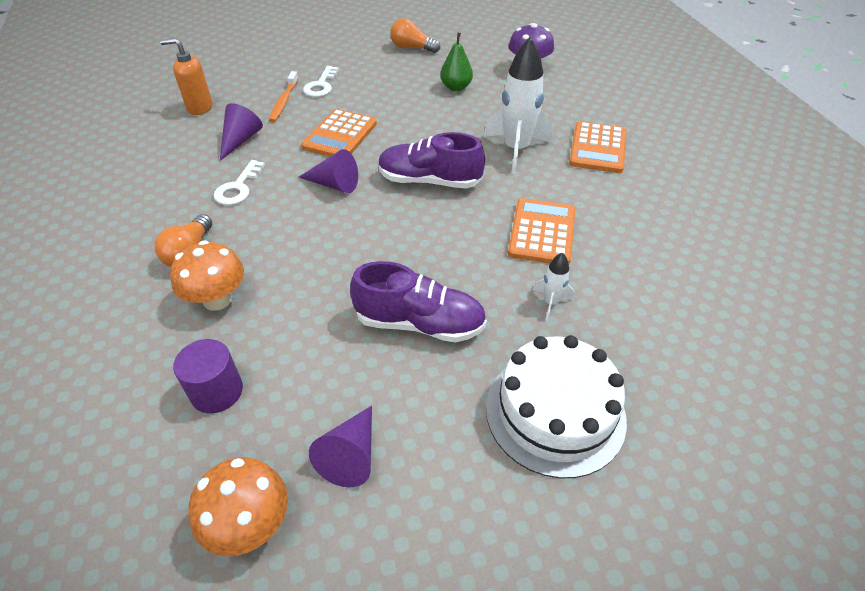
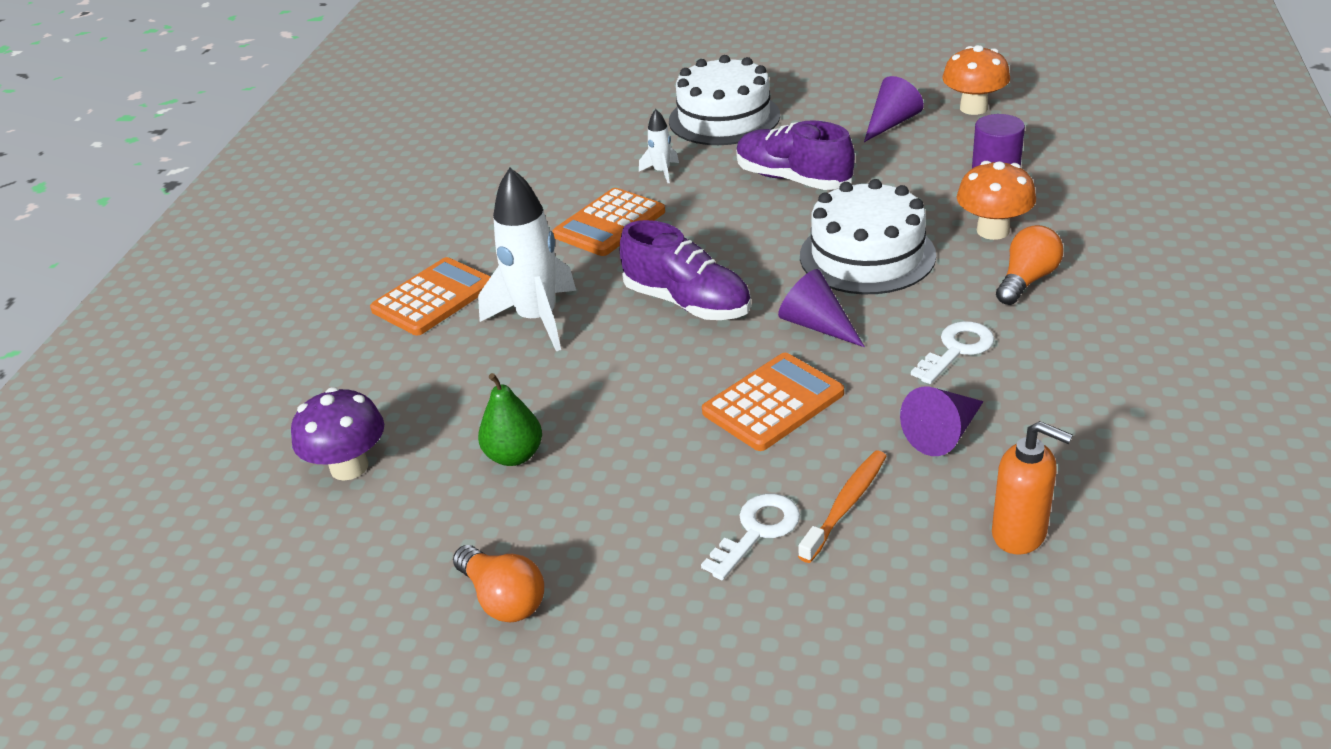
camera: 150 degrees left, 10 degrees down
none -> white cake [800,179,936,294]

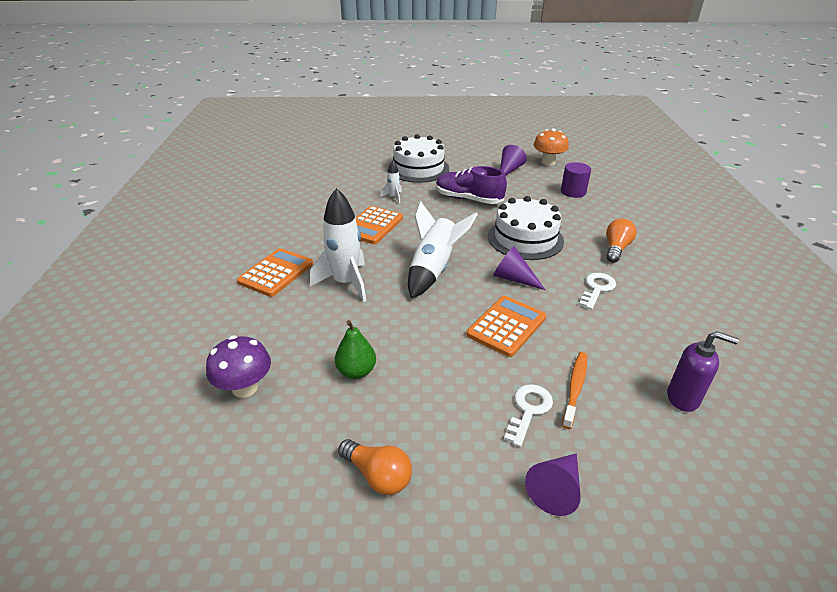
camera: 15 degrees left, 0 degrees up
purple shoe [620,220,751,320] -> white rocket [408,201,478,298]
purple cone [900,387,984,456] -> purple cone moved to [525,453,581,516]
orange mushroom [957,161,1036,240] -> none
orange soap dispenser [992,421,1073,555] -> purple soap dispenser [667,331,739,412]

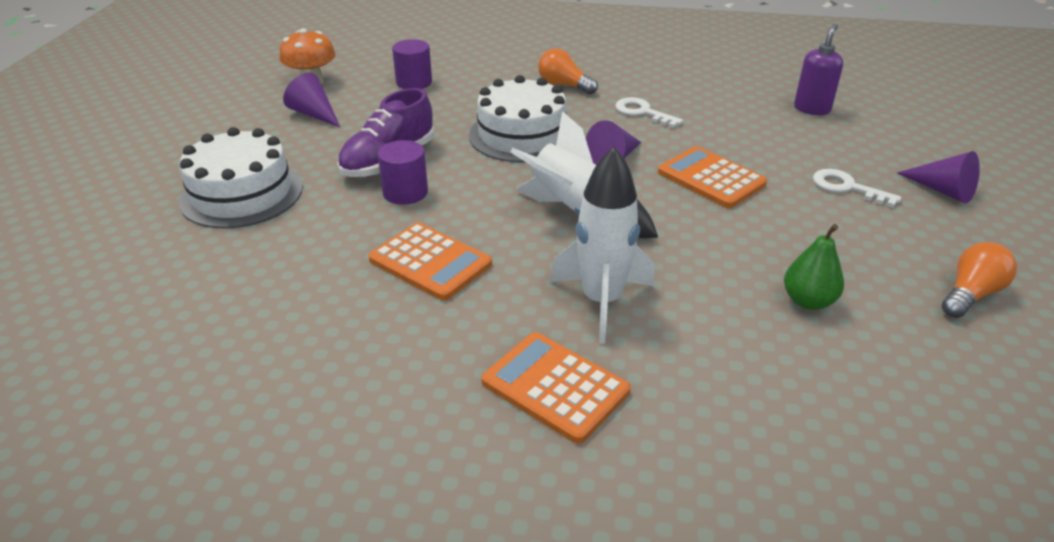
camera: 80 degrees left, 0 degrees up
purple mushroom [206,336,271,398] -> none
white rocket [381,161,402,203] -> none
orange toothbrush [562,352,587,429] -> none
none -> purple cylinder [378,140,428,205]

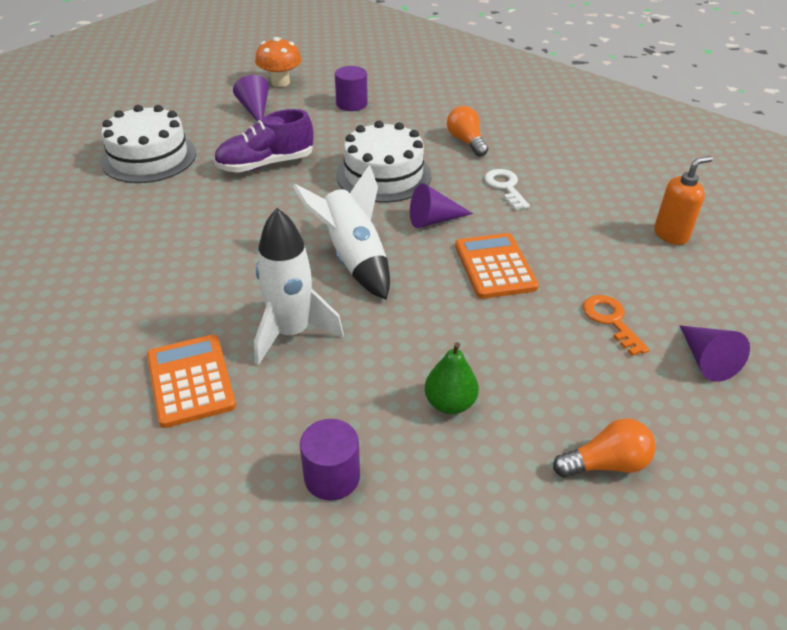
camera: 30 degrees right, 5 degrees up
orange calculator [369,222,492,301] -> none
purple cylinder [378,140,428,205] -> purple cylinder moved to [300,419,360,501]
purple soap dispenser [794,24,843,115] -> orange soap dispenser [654,156,713,245]
white key [813,169,901,208] -> orange key [583,295,650,356]

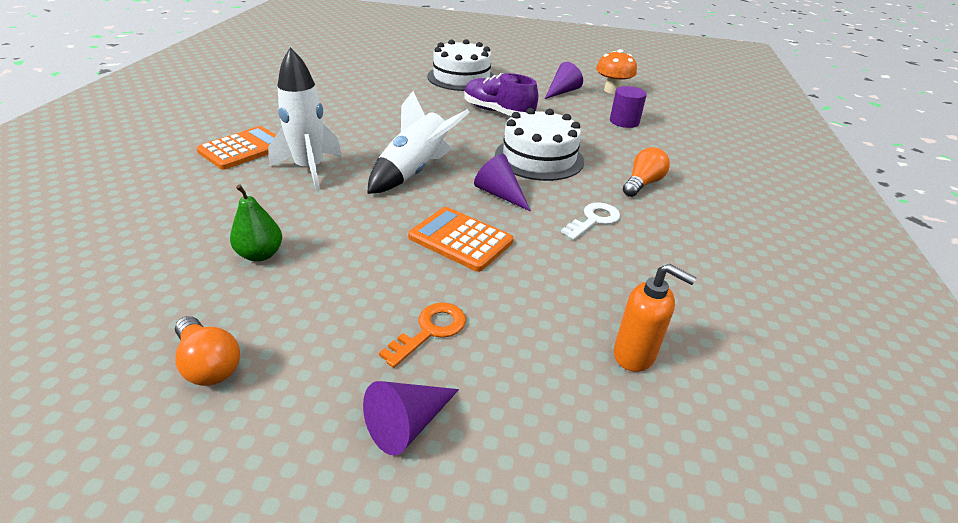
camera: 60 degrees right, 5 degrees down
purple cylinder [300,419,360,501] -> none
orange calculator [455,233,539,299] -> orange calculator turned 105 degrees counterclockwise [408,207,513,272]

